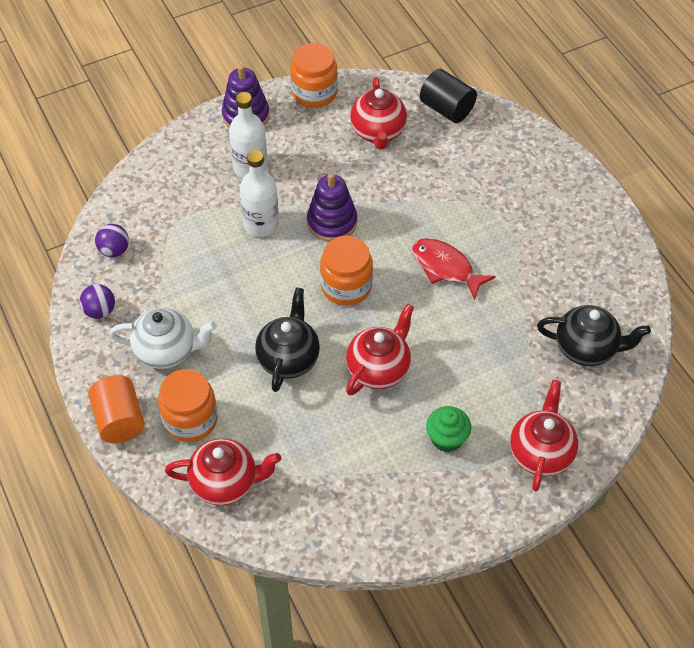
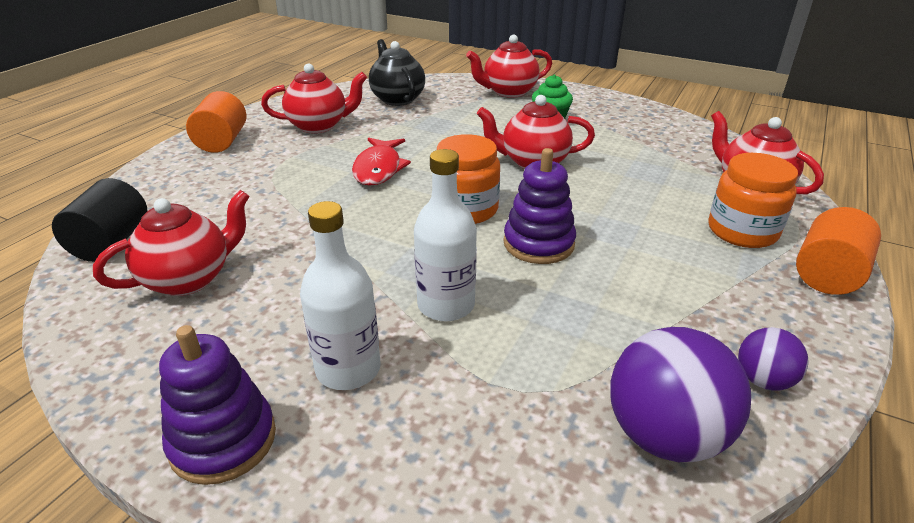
camera: 125 degrees left, 20 degrees down
purple ball [95,224,129,257] -> purple ball [610,327,751,462], size x1.87
white teapot [109,307,217,369] -> none
black teapot [255,288,320,392] -> none
orange jar [290,43,338,108] -> none
purple stacking toy [307,173,357,242] -> purple stacking toy moved to [504,148,576,264]
none -> orange cylinder [186,91,246,153]
none -> red teapot [261,63,367,133]

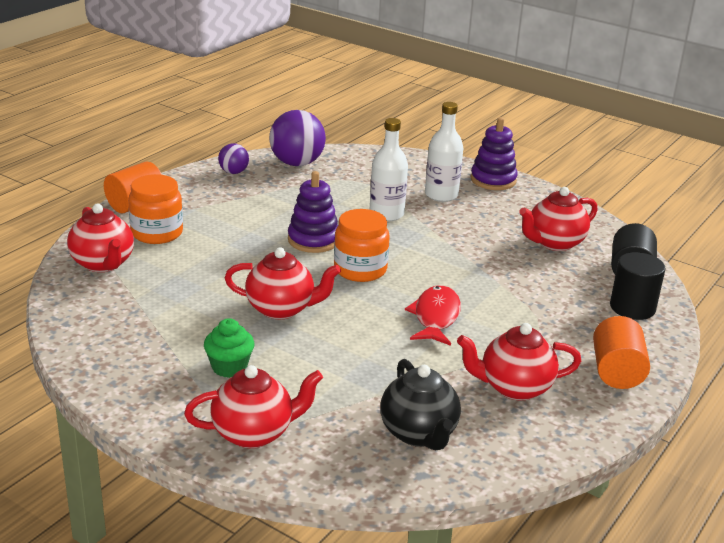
camera: 175 degrees left, 5 degrees down
none -> black cylinder [610,252,665,320]

